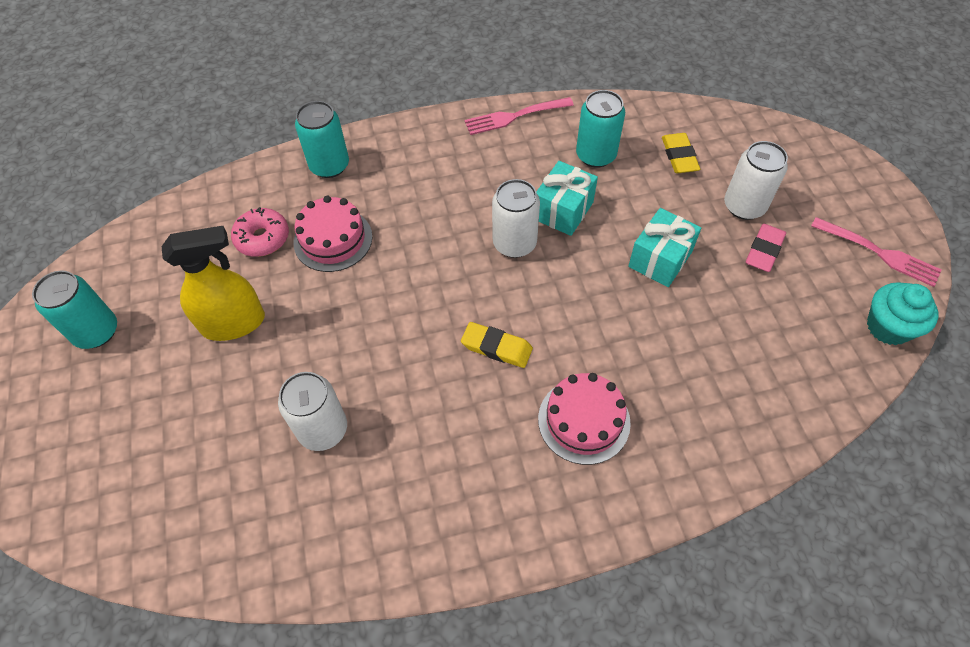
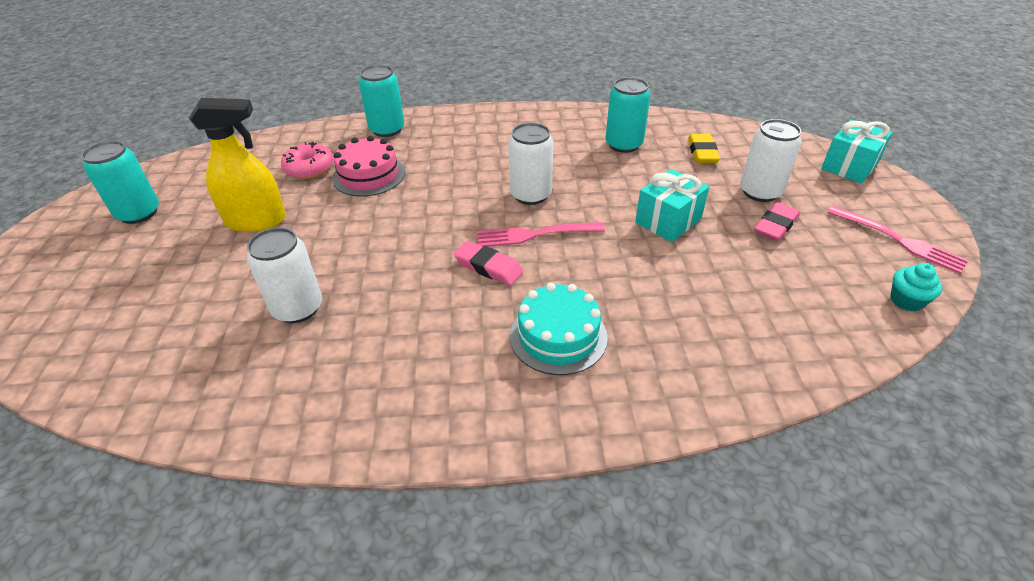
camera: 10 degrees right, 15 degrees down
yellow eraser [461,322,533,368] -> pink eraser [454,241,523,286]
pink fork [465,97,574,135] -> pink fork moved to [476,222,605,247]
turquoise gift [536,161,598,236] -> turquoise gift moved to [821,119,892,183]
pink cake [538,373,631,465] -> turquoise cake [510,283,608,375]
turquoise cupcake [867,282,938,345] -> turquoise cupcake [890,263,942,311], size x0.66

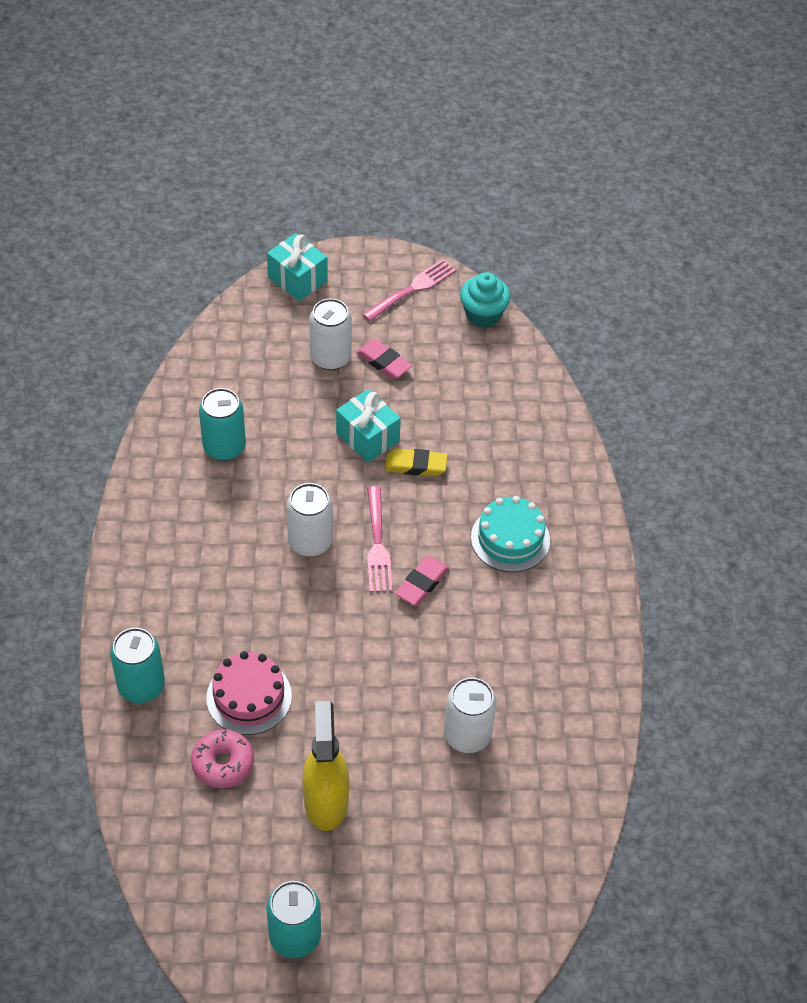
camera: 90 degrees left, 10 degrees up
yellow eraser [688,134,720,163] -> yellow eraser moved to [385,448,447,476]
turquoise cupcake [890,263,942,311] -> turquoise cupcake [460,272,511,327], size x1.52

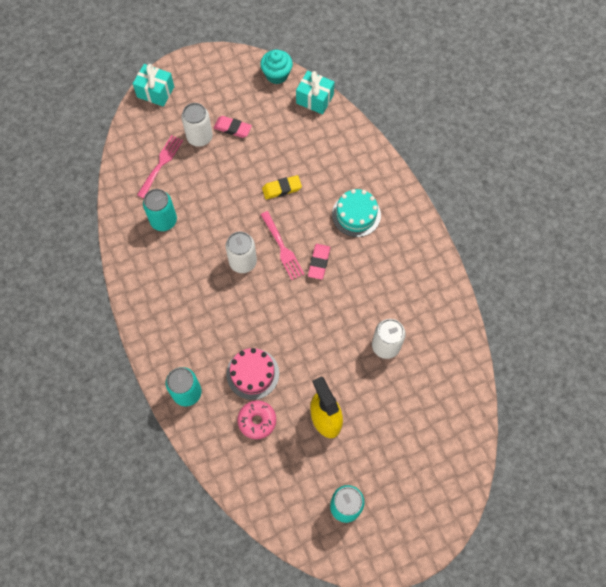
camera: 20 degrees left, 15 degrees up
turquoise gift [336,389,401,462] -> turquoise gift moved to [296,71,335,114]
pink fork [362,259,456,321] -> pink fork moved to [137,135,183,198]

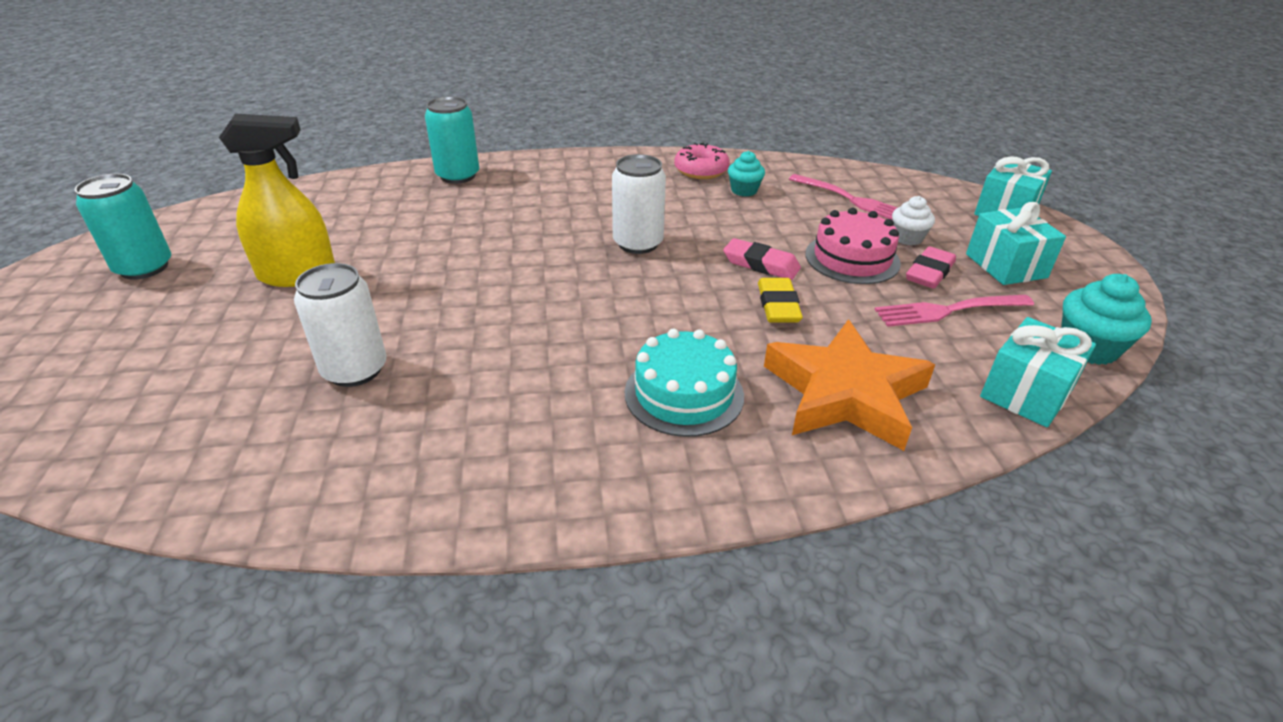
camera: 105 degrees right, 30 degrees down
turquoise can [143,189,177,231] -> turquoise cupcake [728,151,765,197]
white can [181,103,213,147] -> white cupcake [892,196,935,245]
pink cake [226,348,279,400] -> pink cake moved to [805,208,901,284]
pink donut [237,400,276,439] -> pink donut moved to [674,143,730,179]
pink fork [261,211,304,280] -> pink fork moved to [874,295,1034,327]
pink eraser [308,244,330,280] -> pink eraser moved to [723,238,801,280]
none -> orange star [764,320,935,451]
none -> turquoise gift [966,202,1066,285]

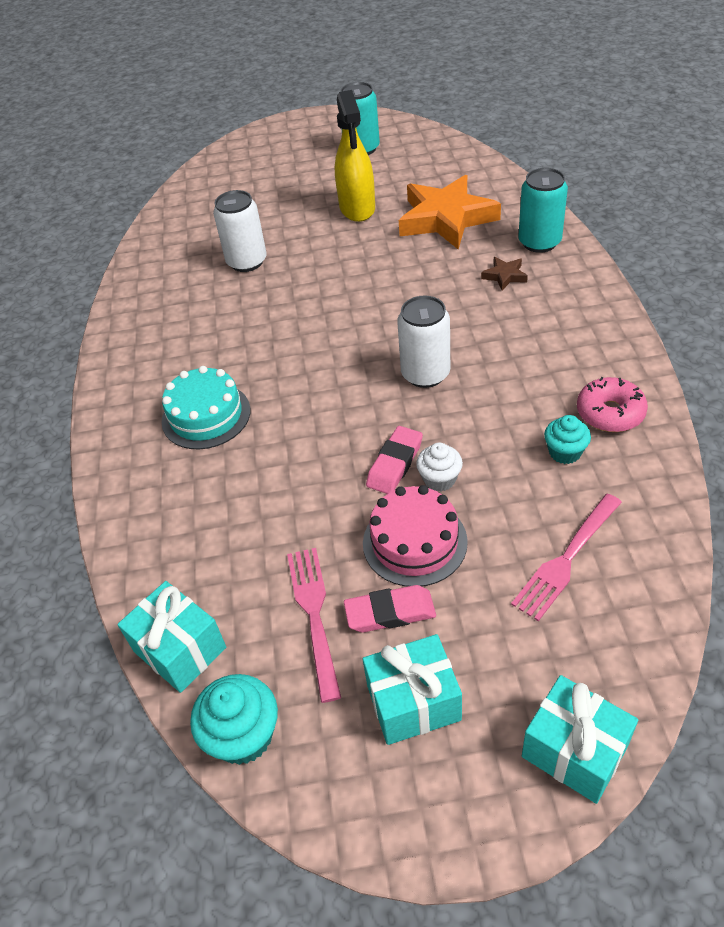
camera: 95 degrees right, 10 degrees up
yellow eraser [758,278,803,323] -> none
orange star [764,320,935,451] -> orange star moved to [399,175,501,250]
white cupcake [892,196,935,245] -> white cupcake moved to [416,443,463,491]
pink eraser [906,246,956,289] -> pink eraser turned 45 degrees counterclockwise [344,585,436,632]
none -> brown star [481,257,528,291]

